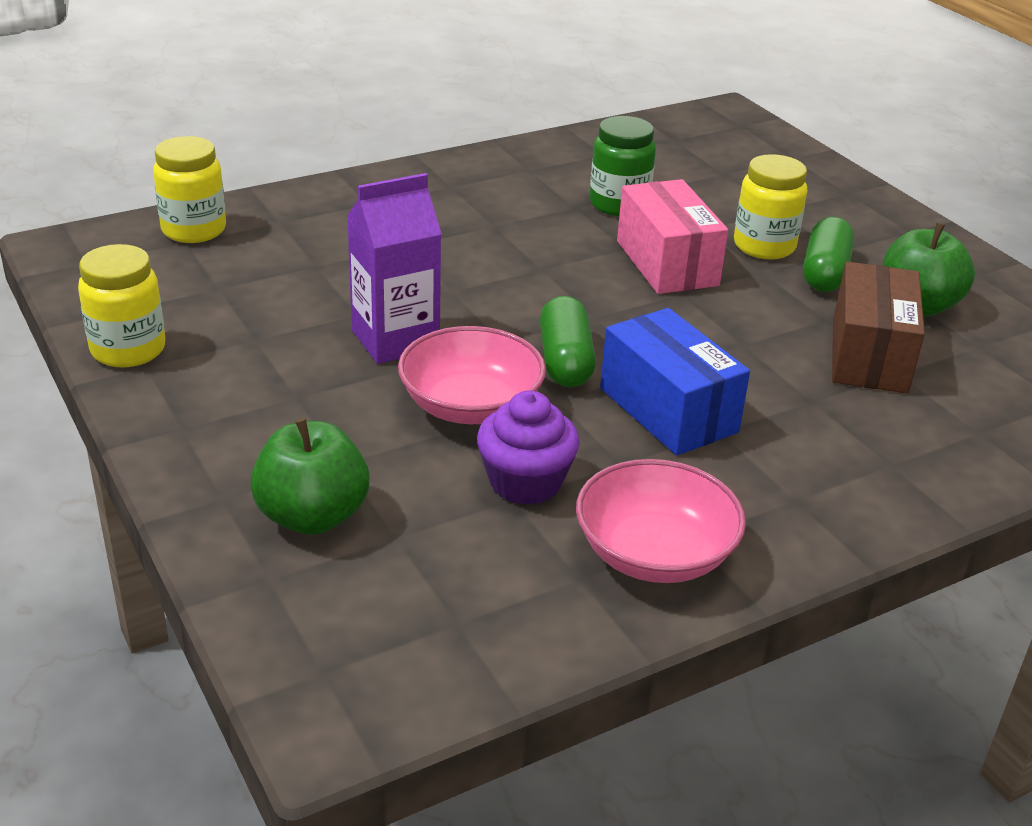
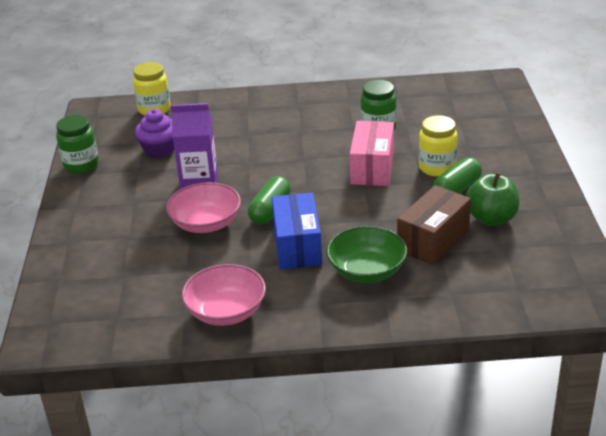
camera: 30 degrees right, 0 degrees up
yellow jar [78,244,165,368] -> green jar [56,115,99,174]
green apple [250,418,370,535] -> none
purple cupcake [477,391,580,505] -> purple cupcake moved to [135,109,174,158]
none -> green bowl [326,226,407,283]

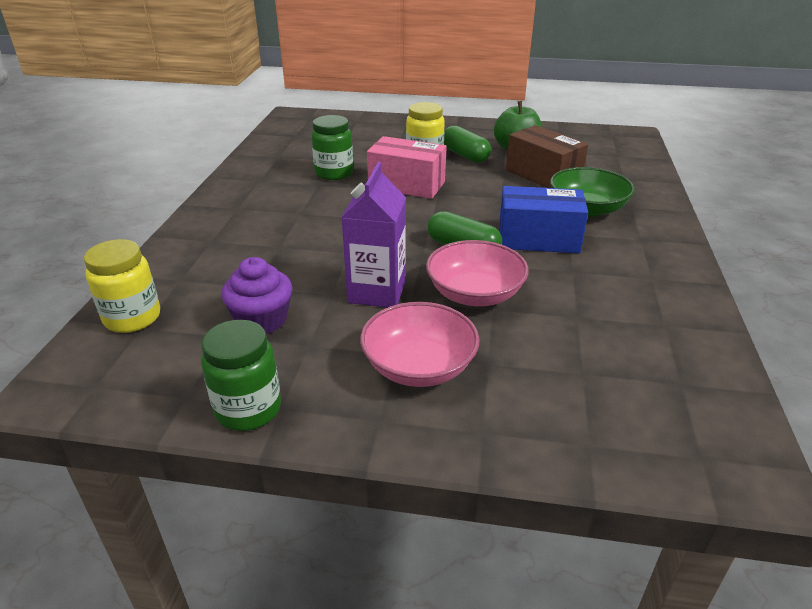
camera: 80 degrees left, 0 degrees up
pink bowl [182,264,266,326] -> pink bowl moved to [360,302,480,387]

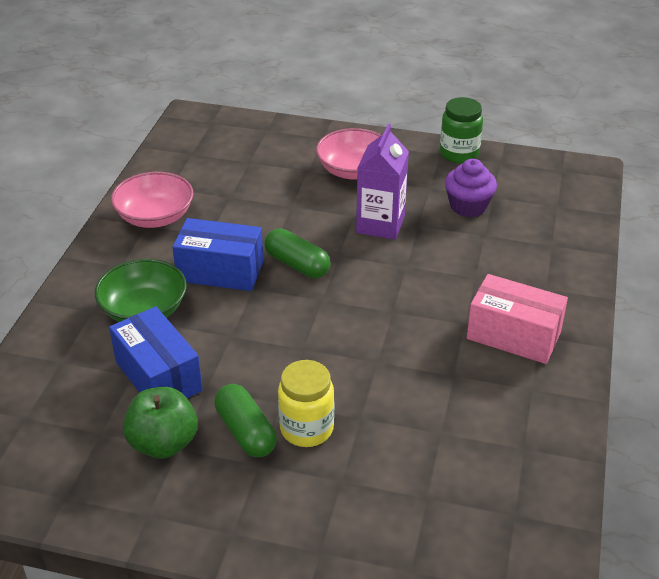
camera: 175 degrees left, 5 degrees up
yellow jar [84,239,160,333] -> none
green jar [311,115,353,180] -> none
pink box [367,136,447,199] -> pink box moved to [467,274,568,364]
pink bowl [426,240,529,306] -> pink bowl moved to [111,172,194,228]
brown box [506,125,588,188] -> blue box [109,307,203,398]

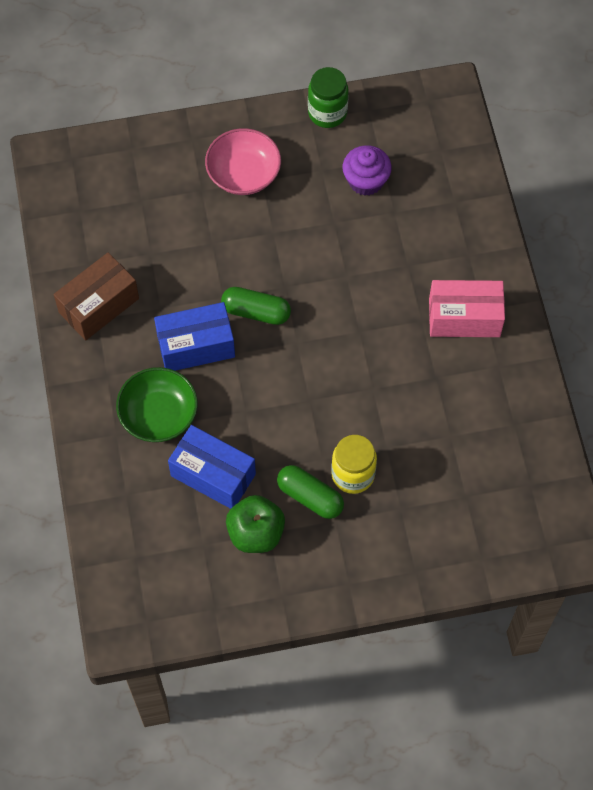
camera: 25 degrees left, 25 degrees up
pink bowl [111,172,194,228] -> brown box [54,252,139,340]
purple carton [356,124,409,240] -> none

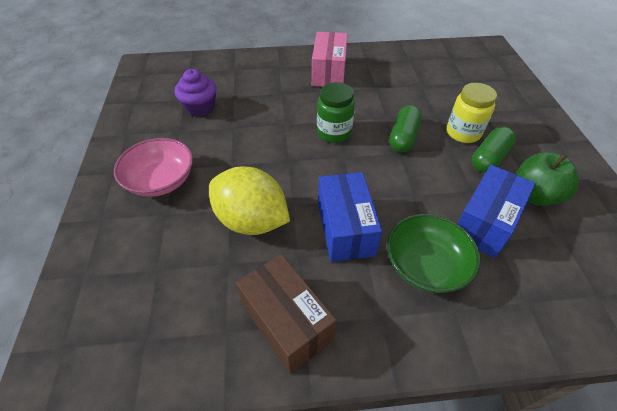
camera: 85 degrees left, 15 degrees down
green capsule [221,287,291,325] -> green capsule moved to [389,105,422,153]
green jar [308,67,349,128] -> green jar moved to [317,82,355,143]
none -> yellow lemon [209,167,290,235]

